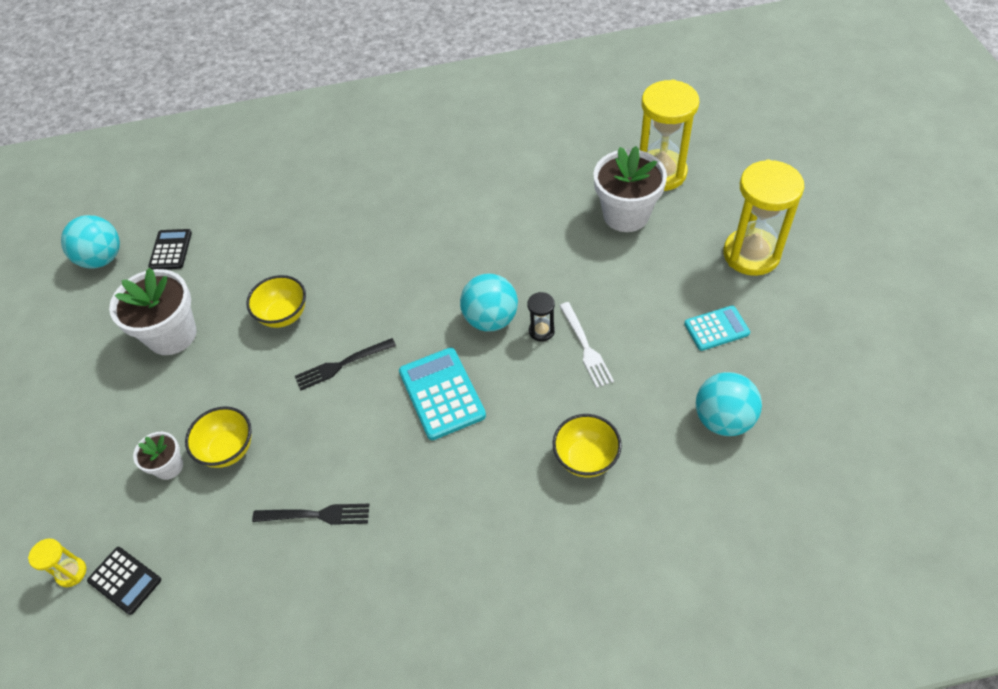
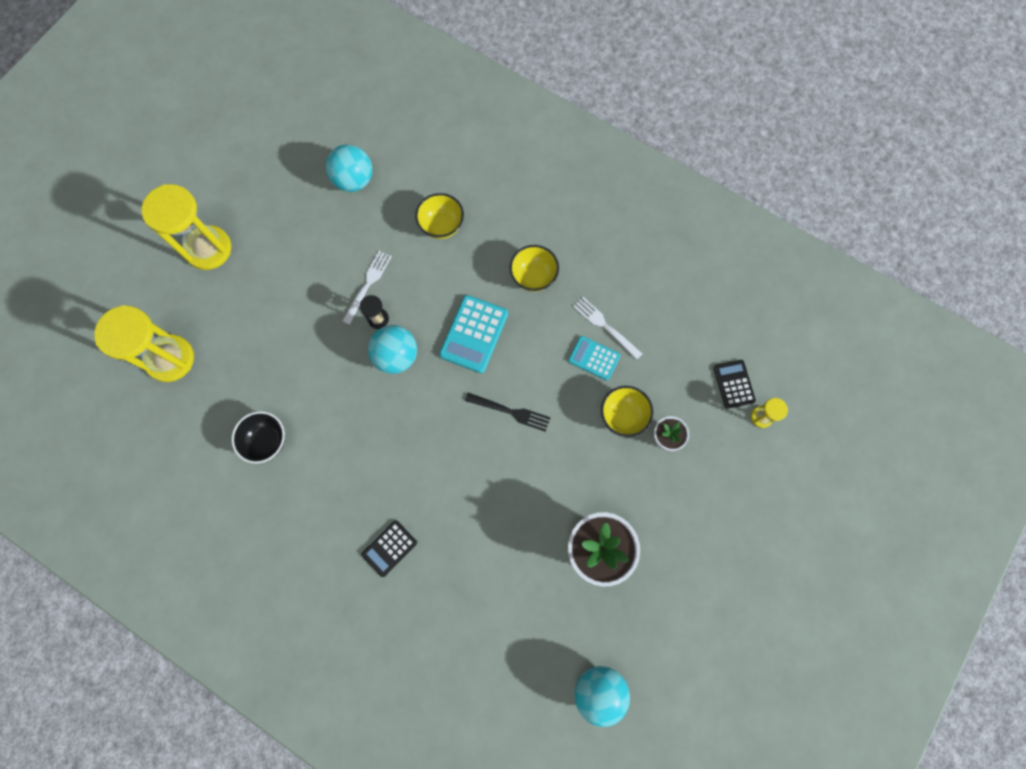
camera: 140 degrees left, 20 degrees up
black calculator [148,229,192,270] -> black calculator moved to [361,520,417,577]
yellow bowl [246,275,306,328] -> yellow bowl moved to [510,245,559,292]
black fork [252,504,369,525] -> white fork [573,297,642,360]
white flower pot [593,146,667,232] -> none
turquoise calculator [684,305,750,351] -> turquoise calculator moved to [568,336,621,380]
none -> black bowl [231,411,285,464]

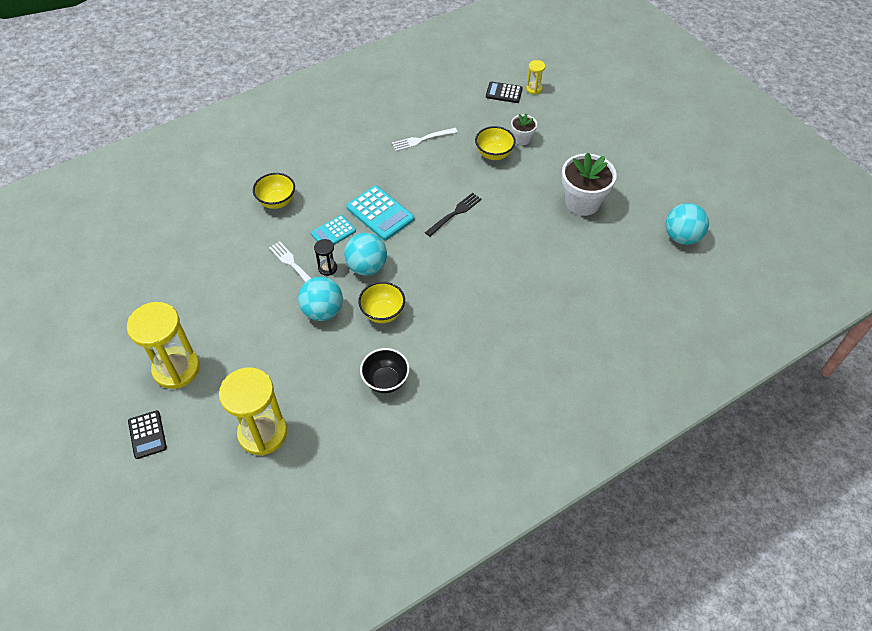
camera: 65 degrees left, 20 degrees down
turquoise ball [326,145,372,192] -> turquoise ball moved to [298,277,343,321]
black calculator [361,520,417,577] -> black calculator moved to [128,410,167,459]
yellow bowl [510,245,559,292] -> yellow bowl moved to [358,282,405,323]
turquoise calculator [568,336,621,380] -> turquoise calculator moved to [311,215,356,245]

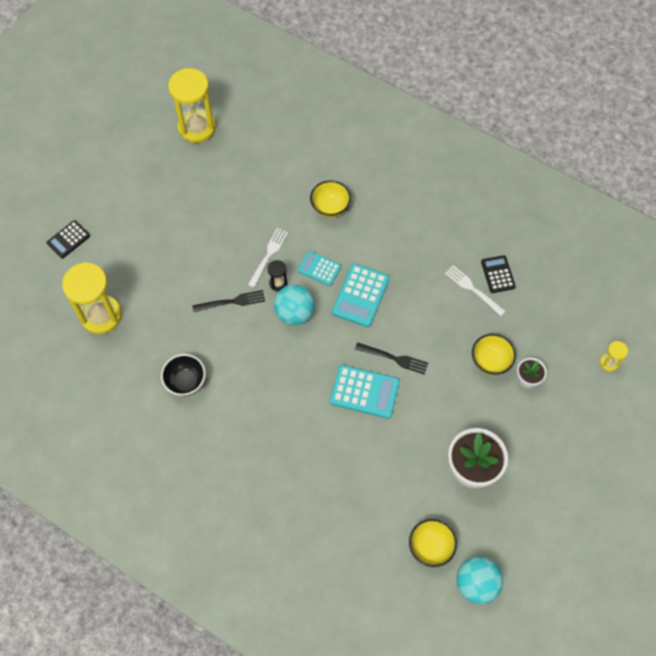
camera: 65 degrees right, 10 degrees up
yellow hourglass [127,302,200,389] -> yellow hourglass moved to [168,68,216,143]
turquoise ball [298,277,343,321] -> black fork [192,290,265,312]
yellow bowl [358,282,405,323] -> yellow bowl moved to [409,519,457,567]
black calculator [486,81,523,103] -> black calculator moved to [481,255,516,293]
none -> turquoise calculator [330,365,400,419]

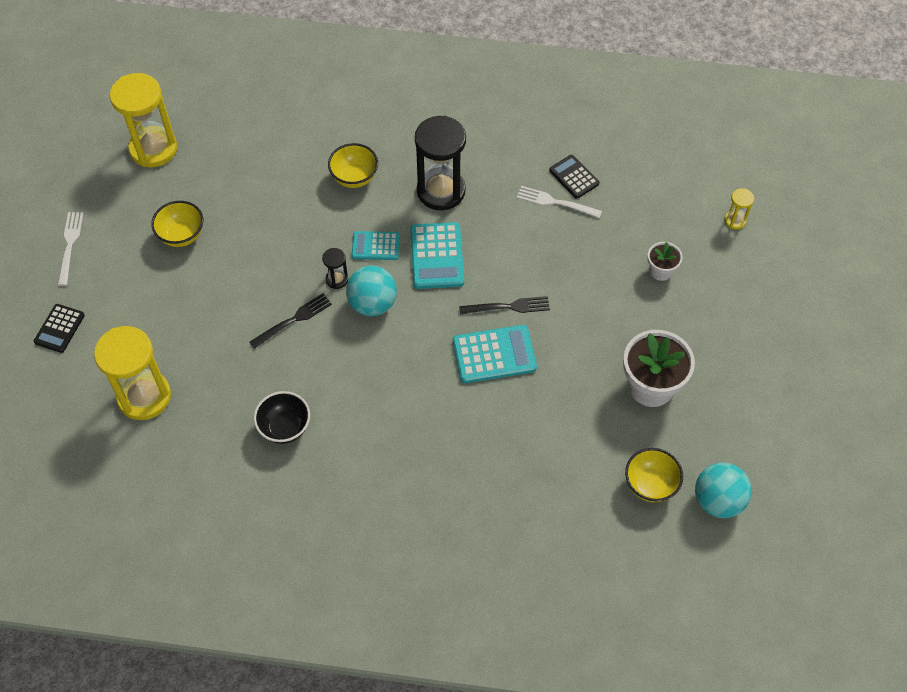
camera: 25 degrees left, 5 degrees down
white fork [248,228,288,288] -> white fork moved to [58,212,83,286]
yellow bowl [472,334,516,375] -> yellow bowl moved to [151,201,203,247]
none -> black hourglass [415,116,466,210]

